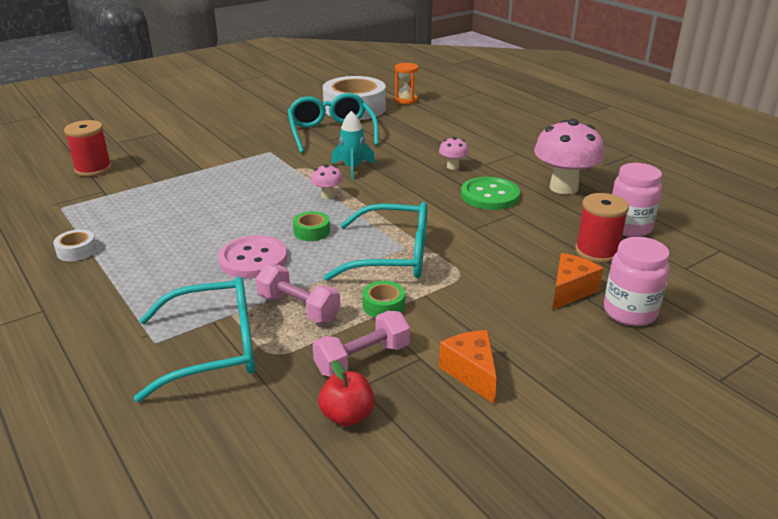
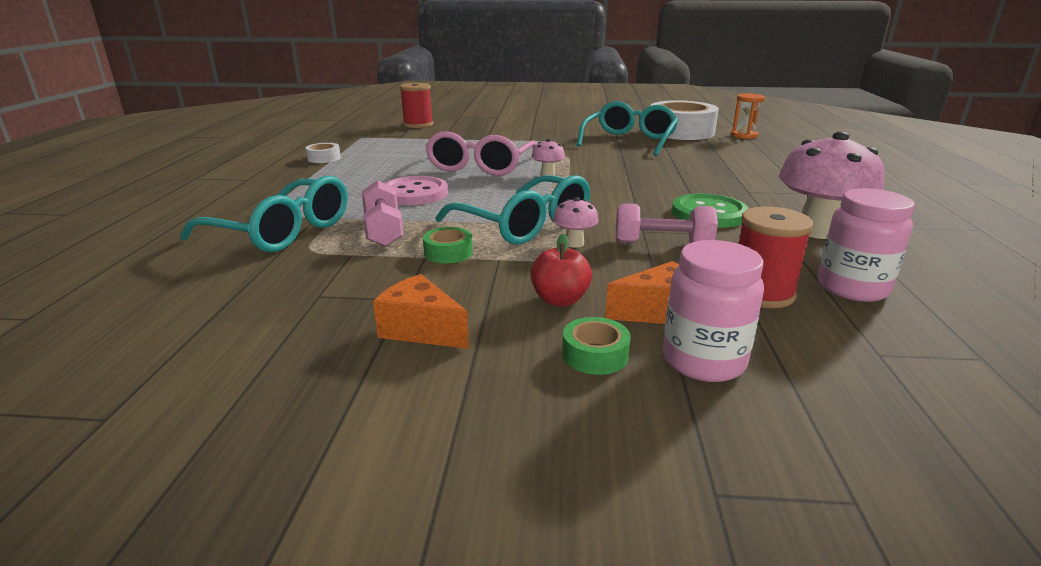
camera: 40 degrees right, 5 degrees down
green tape [293,211,330,241] -> green tape moved to [562,317,631,375]
pink dumbbell [313,311,410,377] -> pink dumbbell moved to [616,203,718,243]
red apple [318,360,375,427] -> red apple moved to [531,233,592,306]
turquoise rocket [331,111,376,180] -> none
pink mushroom [439,137,469,170] -> pink mushroom moved to [553,197,599,248]
orange cheese [439,330,497,404] -> orange cheese turned 75 degrees counterclockwise [373,274,469,349]
none -> pink glasses [425,131,537,176]

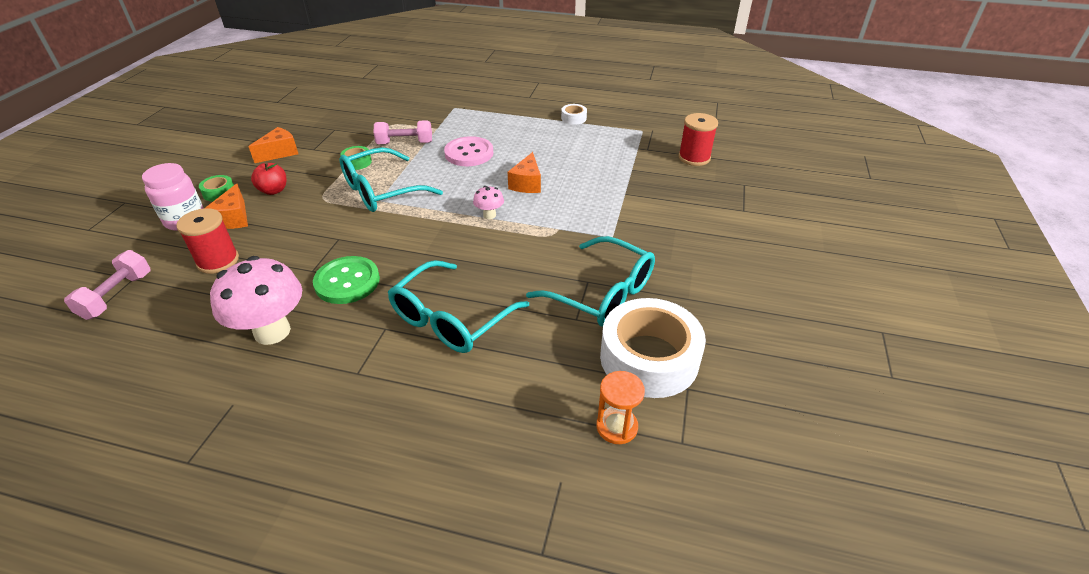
camera: 100 degrees right, 15 degrees up
turquoise glasses [180,175,348,252] -> turquoise glasses moved to [388,260,529,353]
pink glasses [425,131,537,176] -> orange cheese [508,152,541,193]
pink mushroom [553,197,599,248] -> none
pink dumbbell [616,203,718,243] -> pink dumbbell moved to [64,250,150,320]
pink jar [818,188,915,302] -> none

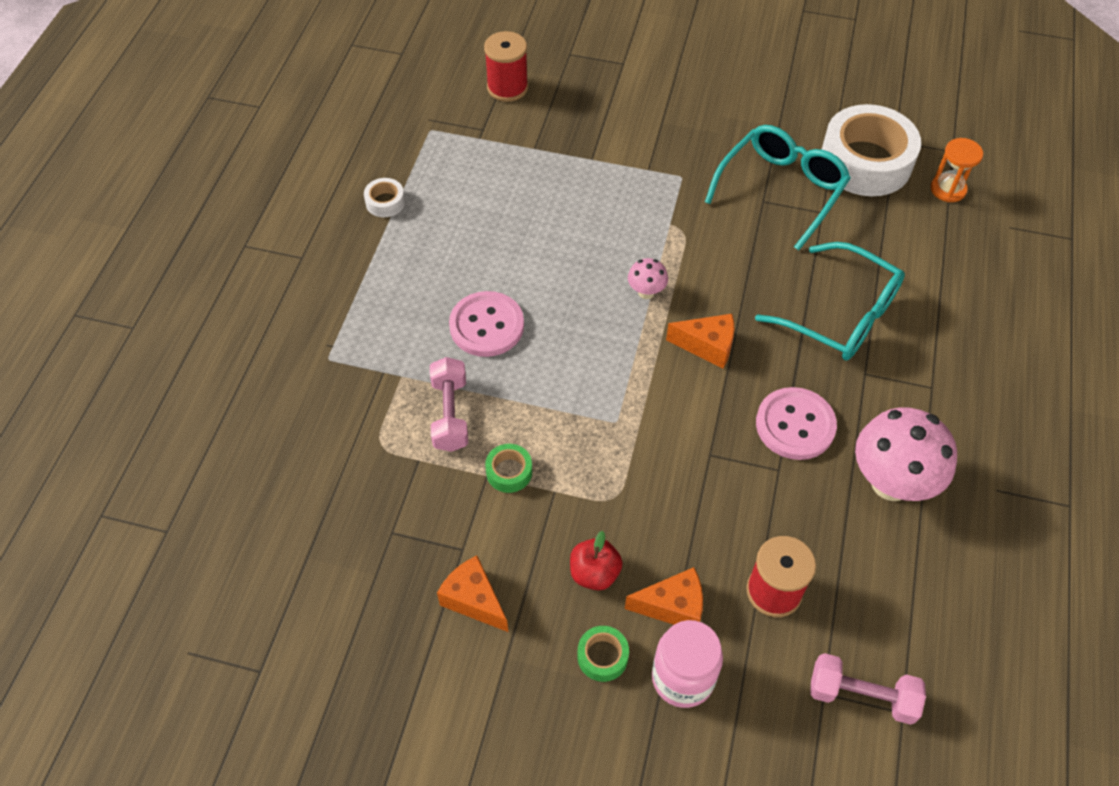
camera: 90 degrees left, 15 degrees up
green button [313,256,380,304] -> pink button [756,387,837,460]
turquoise glasses [340,147,443,212] -> none
orange cheese [508,152,541,193] -> orange cheese moved to [666,314,735,369]

